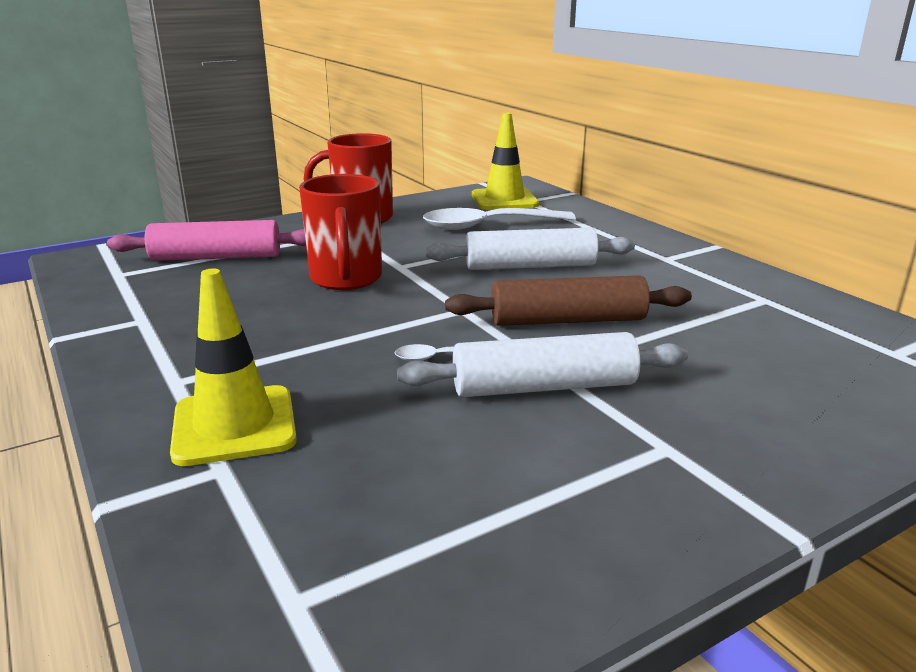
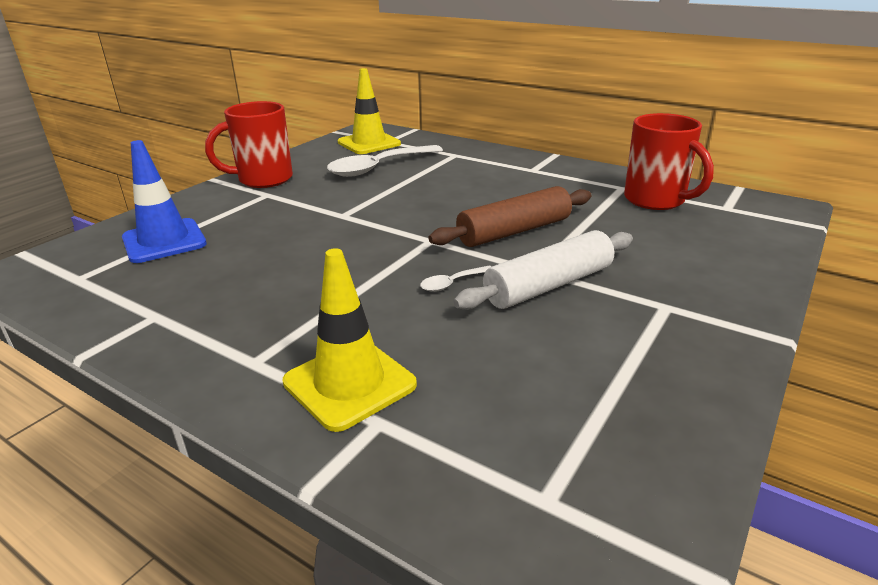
camera: 25 degrees left, 5 degrees up
pink rolling pin [107,220,306,261] -> blue traffic cone [122,140,207,263]
red mug [299,174,382,290] -> red mug moved to [624,113,714,210]
white rolling pin [426,228,635,270] -> none

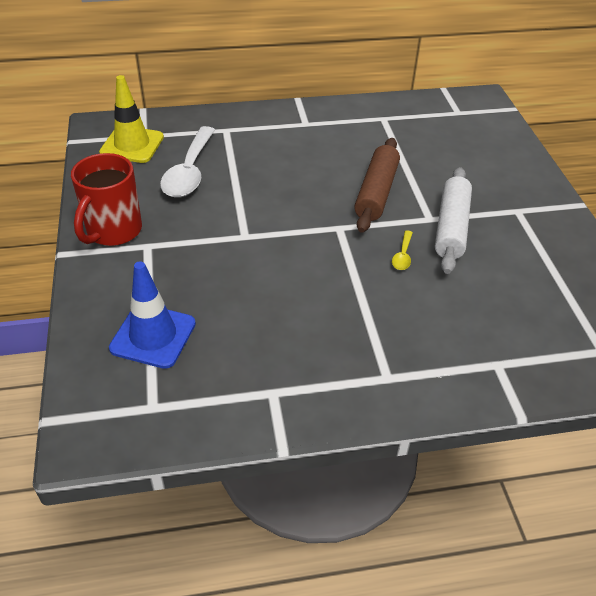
camera: 45 degrees left, 15 degrees up
yellow traffic cone [282,248,417,432] -> none
white spoon [420,266,492,292] -> yellow spoon [392,230,413,270]
red mug [624,113,714,210] -> none

